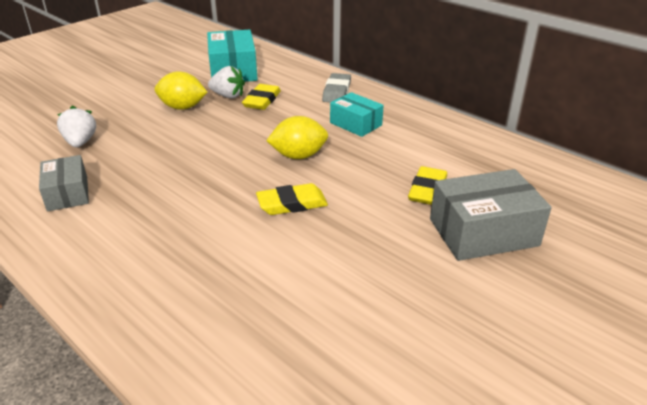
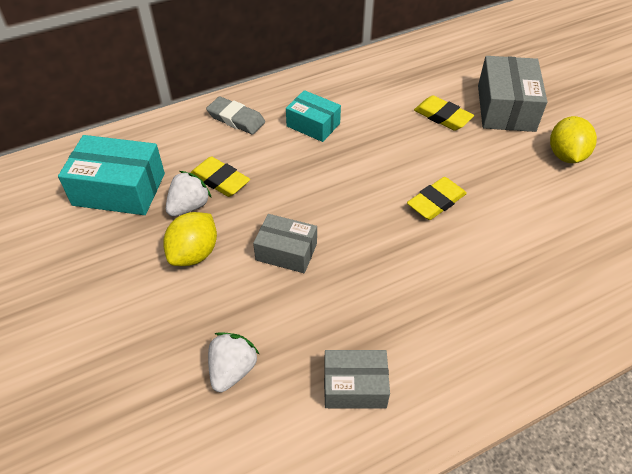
camera: 70 degrees left, 15 degrees up
white strawberry [57,106,96,147] -> white strawberry turned 105 degrees clockwise [208,332,259,392]
yellow eraser [256,183,328,215] -> yellow eraser turned 45 degrees clockwise [407,177,467,220]
yellow lemon [266,116,328,159] -> yellow lemon moved to [550,116,597,163]
turquoise box [330,92,384,137] -> turquoise box turned 60 degrees clockwise [286,90,341,142]
none -> grey box [253,214,317,273]

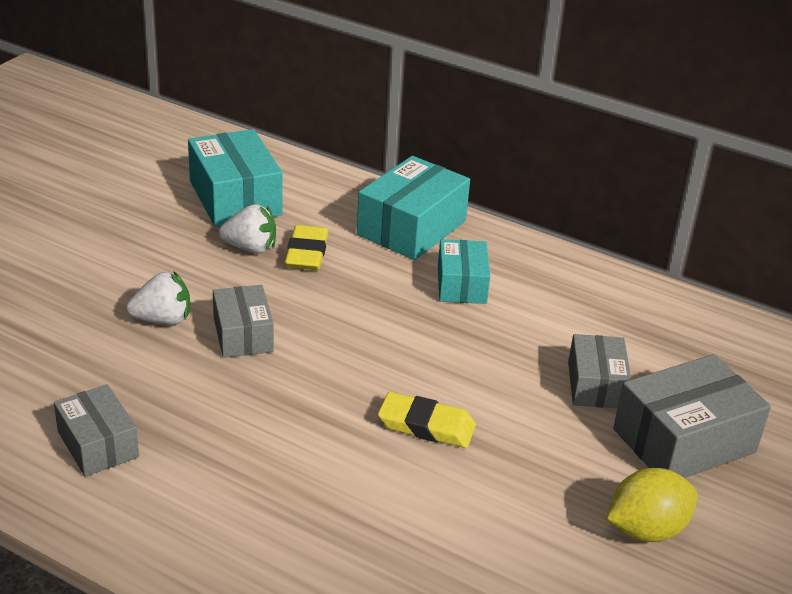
camera: 55 degrees right, 15 degrees down
yellow lemon [163,212,217,266] -> none
grey eraser [206,96,265,135] -> turquoise box [357,156,470,260]
white strawberry [208,332,259,392] -> white strawberry moved to [126,271,190,325]
yellow eraser [414,96,474,131] -> grey box [568,334,632,409]

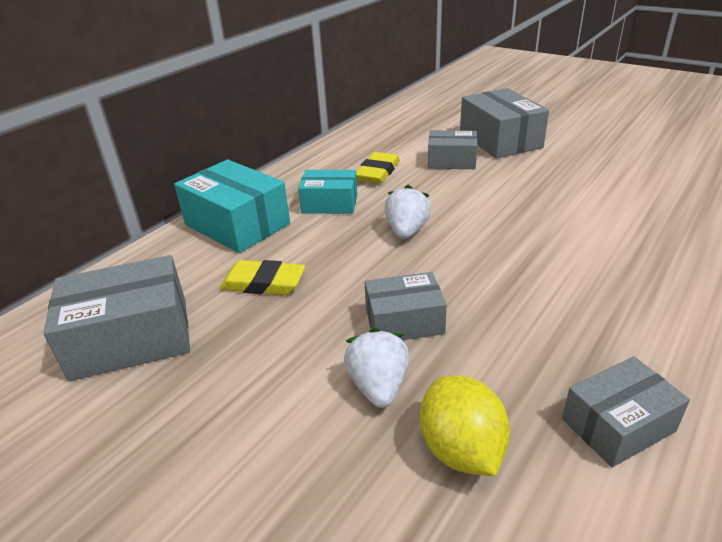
camera: 80 degrees left, 0 degrees up
turquoise box [188,129,283,227] -> grey box [44,255,190,381]
white strawberry [219,204,276,254] -> white strawberry moved to [385,185,431,239]
yellow eraser [378,392,476,448] -> yellow eraser moved to [356,152,400,184]
yellow lemon [606,468,697,542] -> yellow lemon moved to [420,375,510,476]

